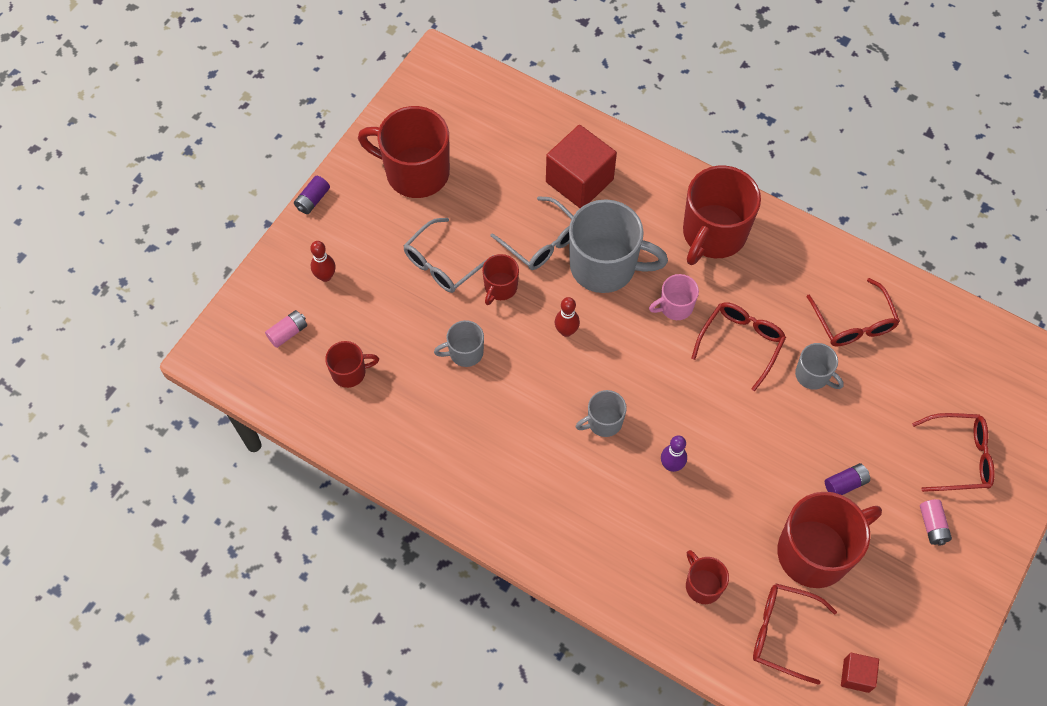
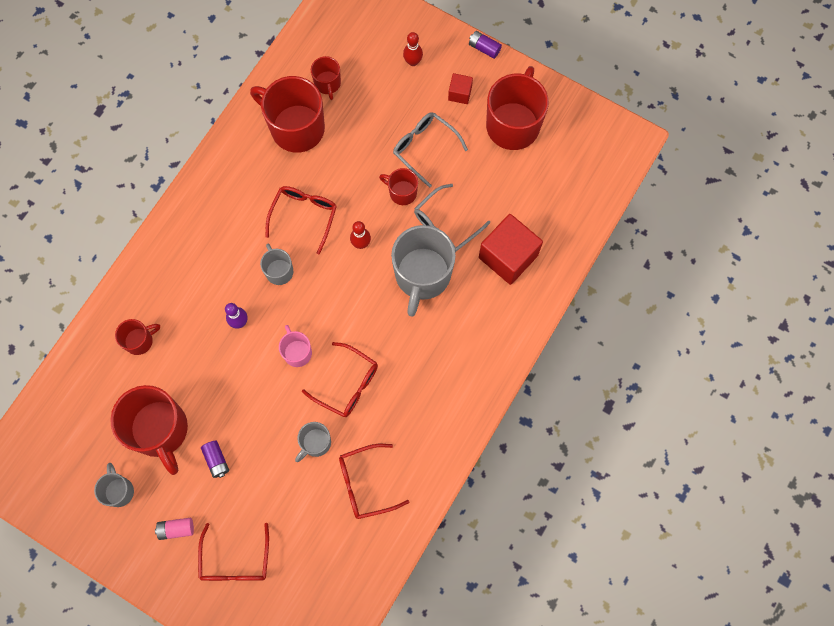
camera: 90 degrees right, 10 degrees up
pink battery [265,310,307,348] -> none
grey mug [434,320,484,367] -> grey mug moved to [94,463,134,507]
pink mug [649,274,699,320] -> pink mug moved to [279,325,312,367]
red mug [683,166,761,265] -> red mug moved to [250,76,325,153]
red glasses [753,583,837,685] -> red glasses moved to [265,186,337,255]
red cube [841,653,879,693] -> red cube moved to [448,73,473,104]

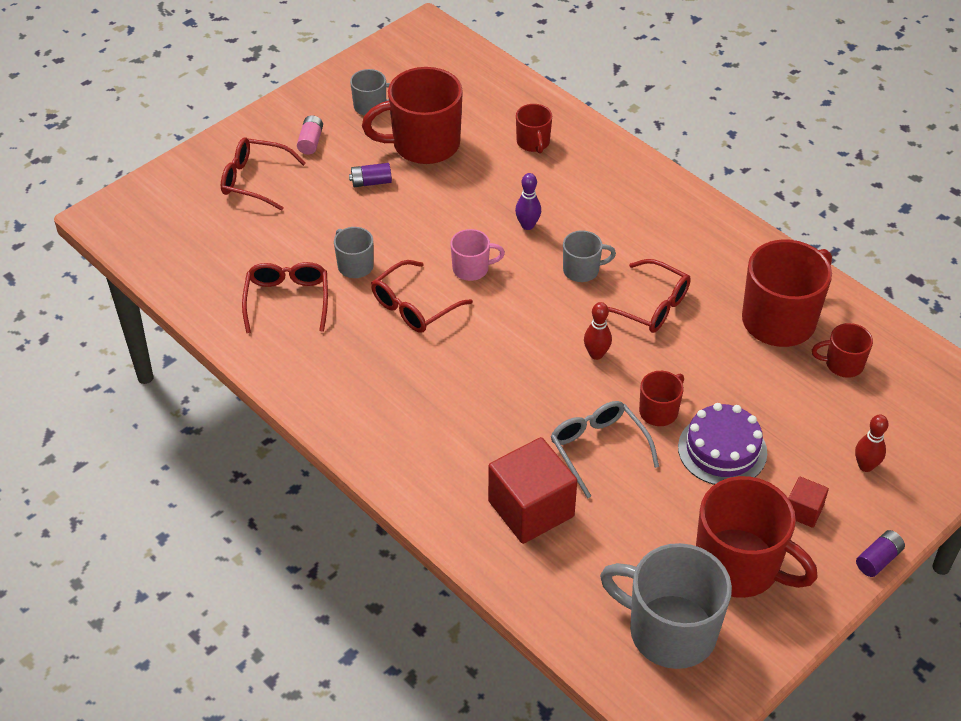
camera: 105 degrees right, 25 degrees down
grey mug [391,225,456,317] -> grey mug moved to [600,543,732,669]
grey glasses [393,112,468,188] -> purple cake [678,403,767,485]

